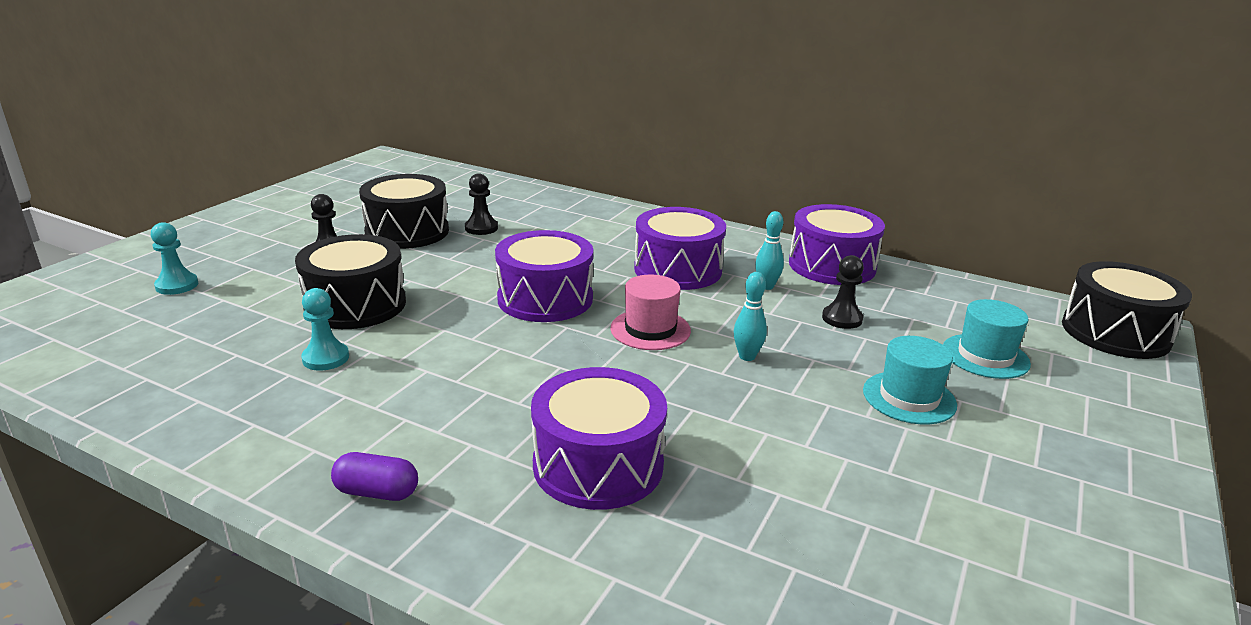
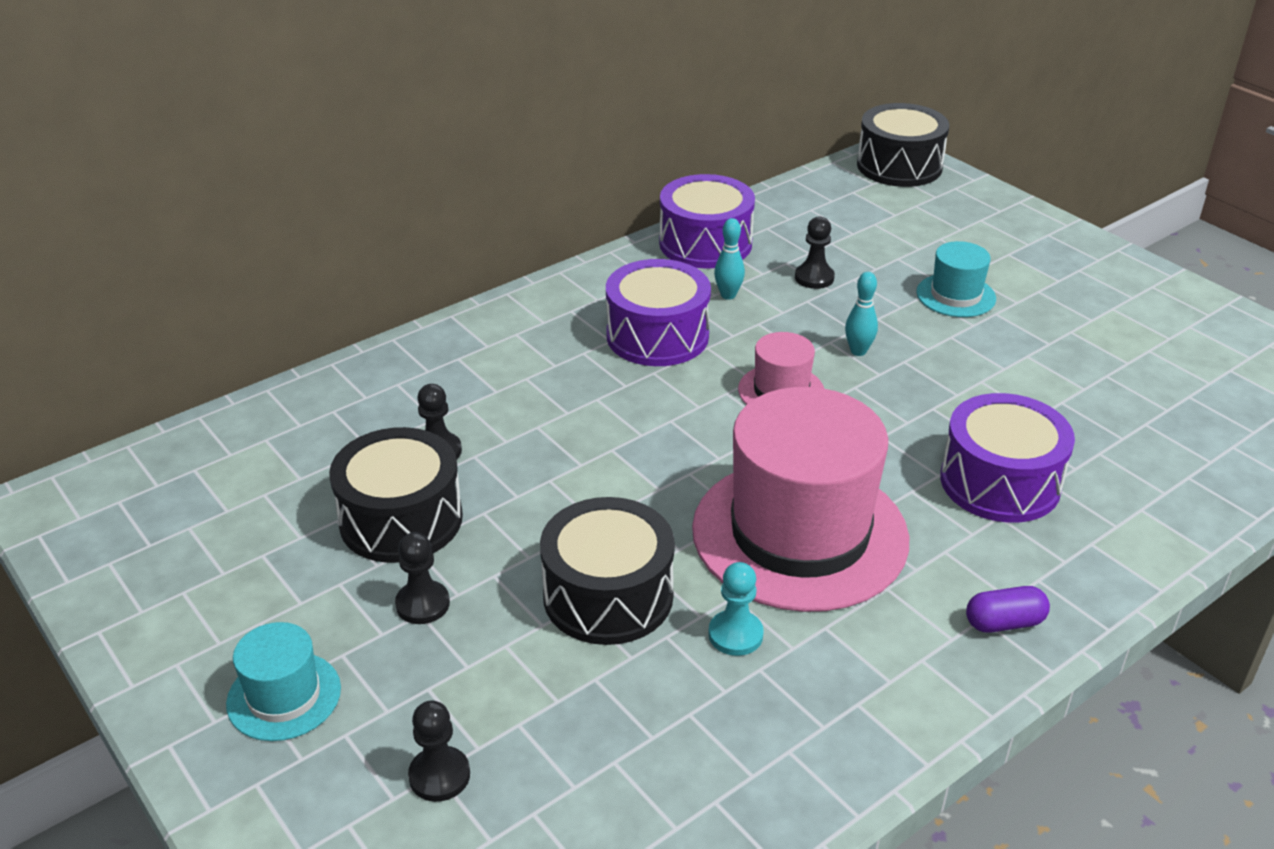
camera: 65 degrees left, 10 degrees up
turquoise pawn [151,222,198,295] -> black pawn [408,701,470,802]
purple capsule [331,452,418,501] -> purple capsule turned 45 degrees clockwise [966,586,1050,632]
purple drum [495,230,593,322] -> none
turquoise hat [943,299,1031,379] -> turquoise hat moved to [226,622,341,741]
none -> pink hat [692,387,909,612]

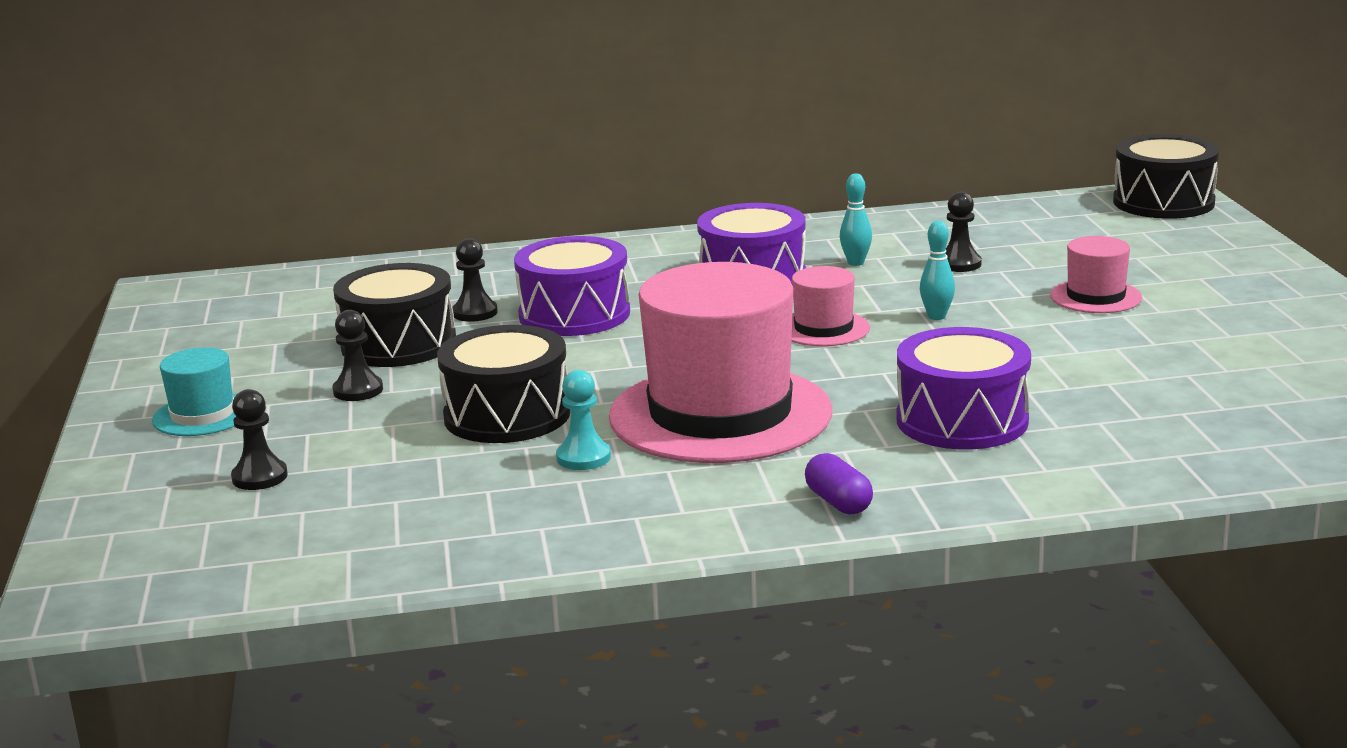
camera: 30 degrees right, 15 degrees down
purple drum [659,174,755,269] -> purple drum moved to [514,236,630,336]
turquoise hat [916,241,996,317] -> pink hat [1050,236,1142,313]
purple capsule [966,586,1050,632] -> purple capsule turned 45 degrees clockwise [805,453,873,515]

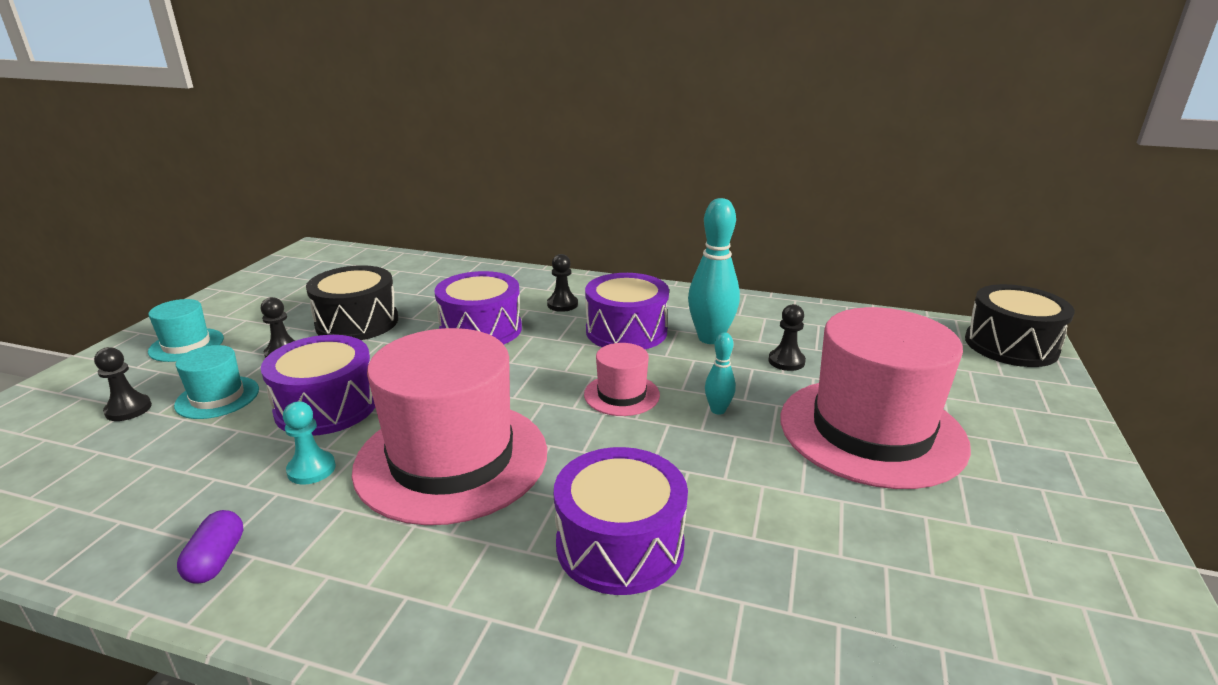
camera: 25 degrees right, 5 degrees up
black drum [437,325,571,443] -> purple drum [261,335,375,436]
black pawn [452,238,498,322] -> black pawn moved to [547,254,578,312]
purple capsule [805,453,873,515] -> purple capsule moved to [177,510,243,584]
turquoise bowling pin [840,173,872,266] -> turquoise bowling pin [688,198,740,344], size x1.96
pink hat [1050,236,1142,313] -> pink hat [780,307,971,489], size x2.19
none -> turquoise hat [174,345,259,419]

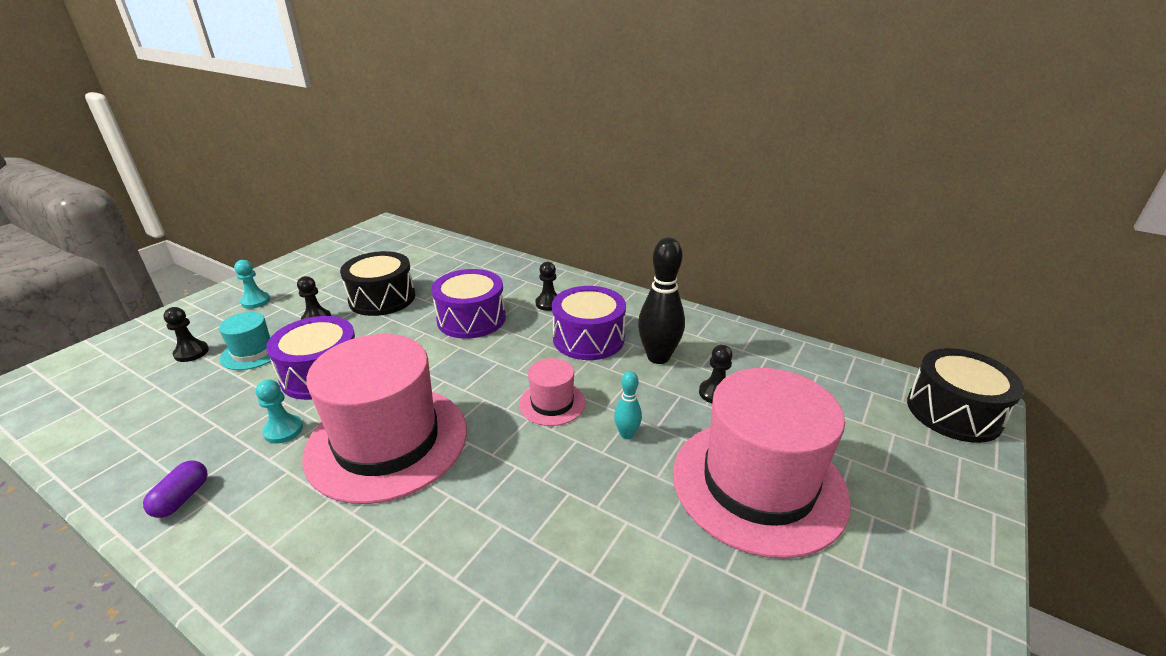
camera: 15 degrees right, 5 degrees up
turquoise hat [148,299,224,362] -> turquoise pawn [234,260,270,309]
purple drum [554,447,688,595] -> none
turquoise bowling pin [688,198,740,344] -> black bowling pin [638,237,685,364]

